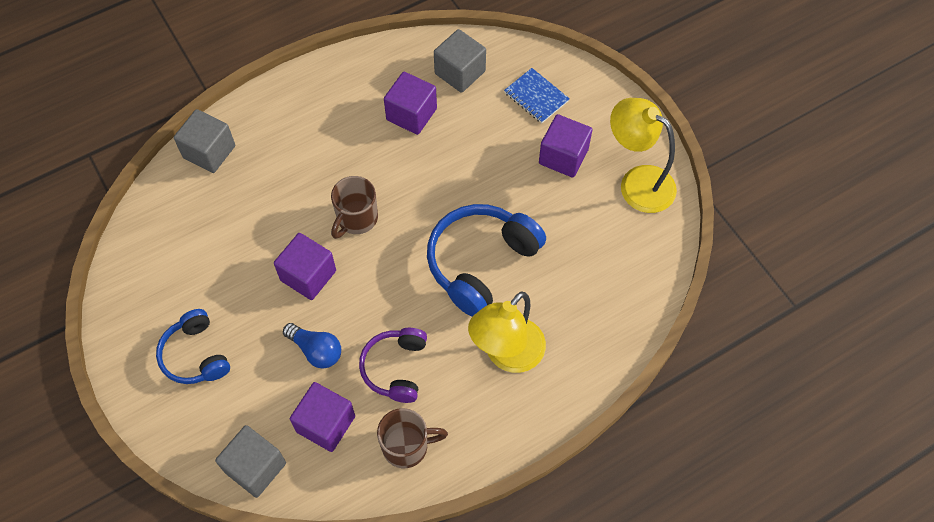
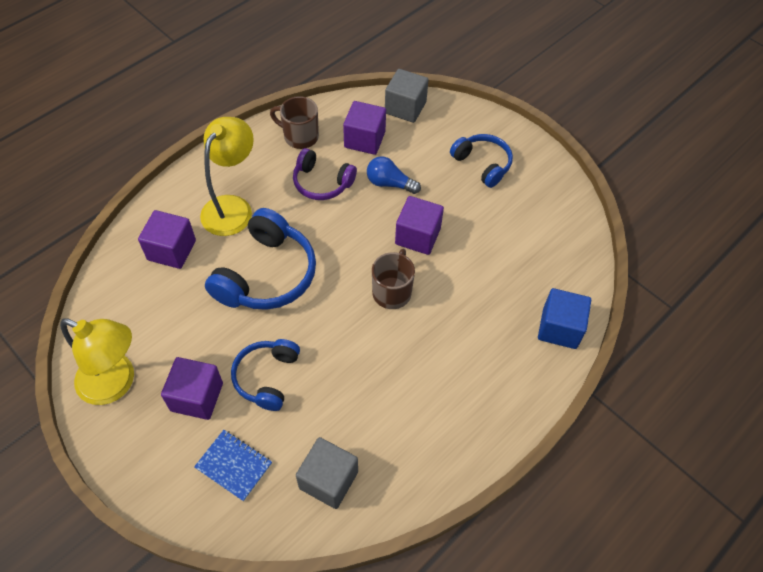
camera: 165 degrees right, 5 degrees down
grey cube [174,109,235,173] -> blue cube [538,288,591,349]
purple headphones [359,328,427,403] -> purple headphones turned 120 degrees clockwise [293,148,357,200]
brown mug [377,408,448,468] -> brown mug turned 45 degrees clockwise [270,96,319,149]
purple cube [384,72,437,135] -> purple cube moved to [138,210,196,269]
none -> blue headphones [231,339,300,411]

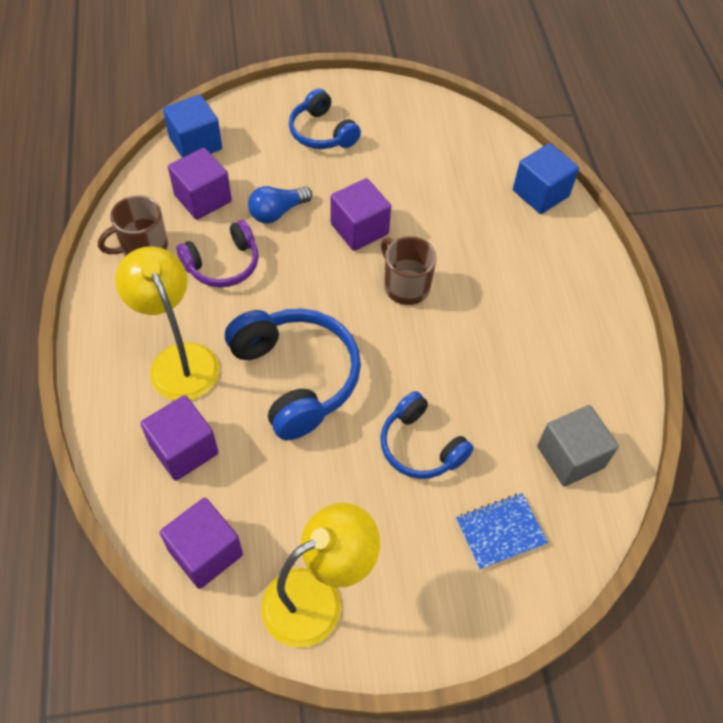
camera: 55 degrees left, 0 degrees up
purple cube [161,357,223,420] -> purple cube moved to [160,498,243,589]
grey cube [385,69,429,123] -> blue cube [163,95,222,158]
blue headphones [450,134,513,188] -> blue headphones turned 120 degrees counterclockwise [289,89,361,149]

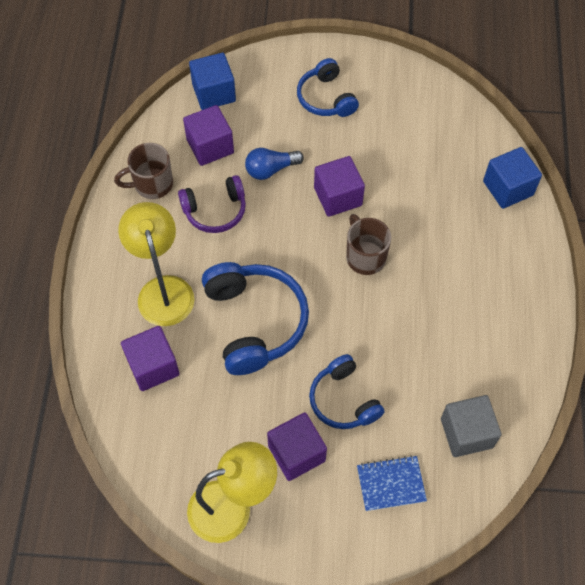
camera: 15 degrees right, 5 degrees up
purple cube [160,498,243,589] -> purple cube moved to [267,412,327,481]

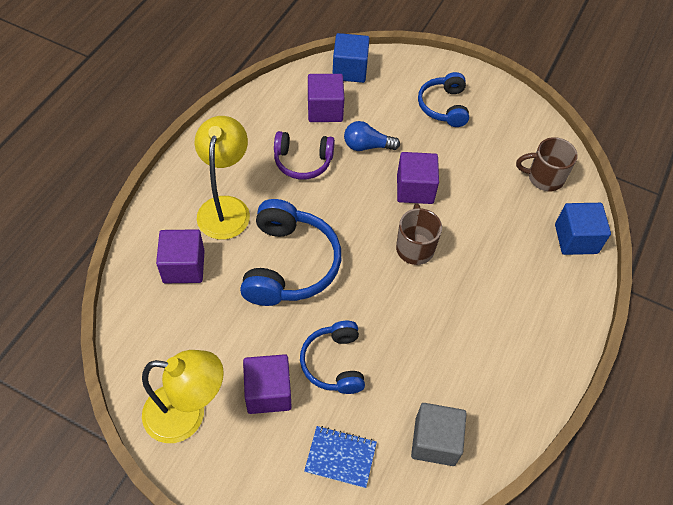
camera: 20 degrees right, 5 degrees down
brown mug [114,143,173,199] -> brown mug moved to [516,137,578,191]

